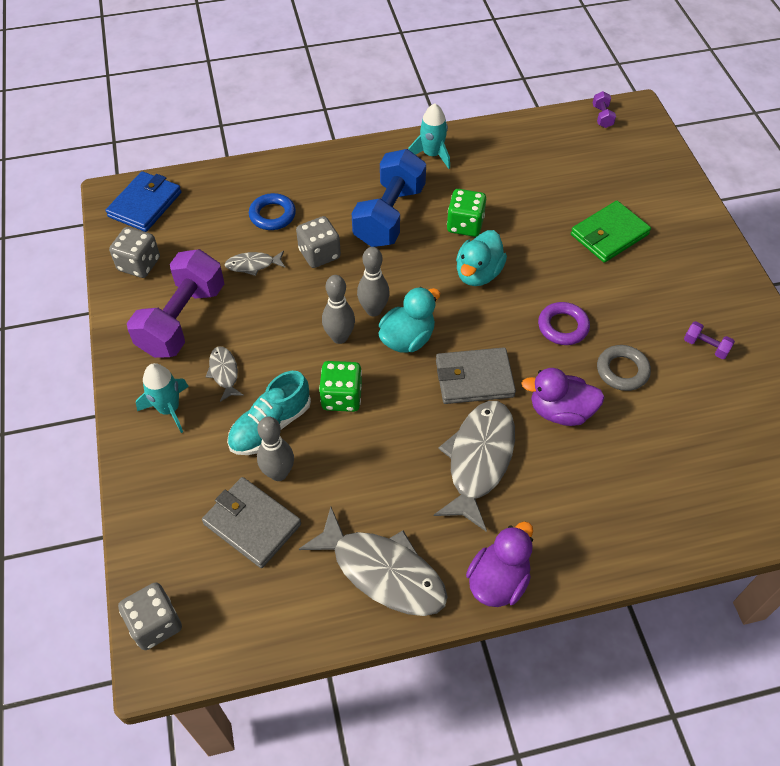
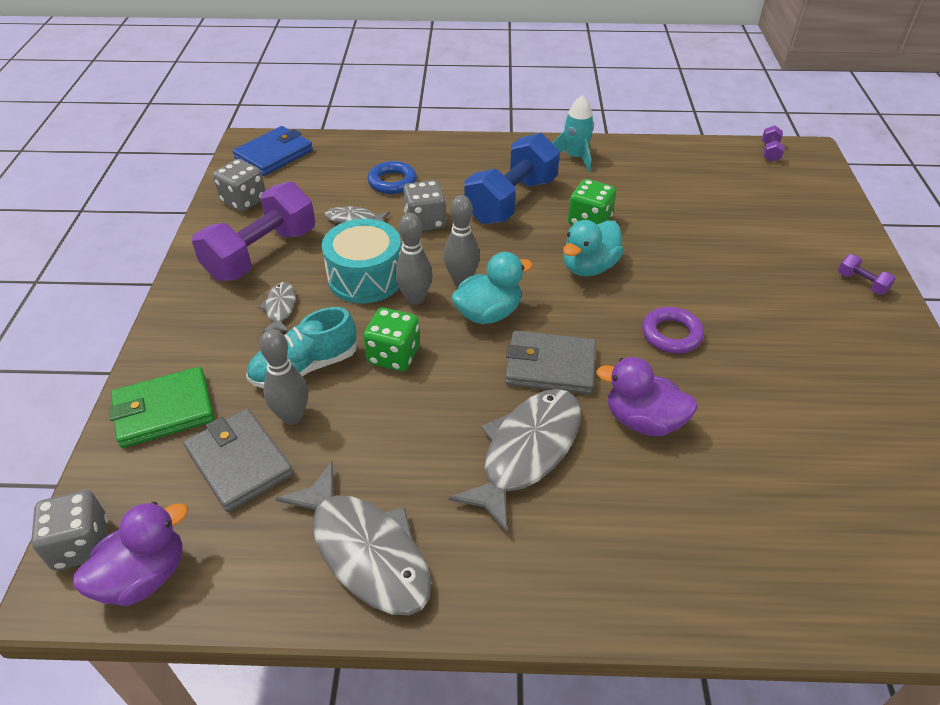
camera: 15 degrees right, 10 degrees down
turquoise rocket [136,363,189,433] -> none
purple duck [466,521,533,607] -> purple duck moved to [73,502,188,606]
green wallet [571,201,651,263] -> green wallet moved to [109,367,214,448]
grey ring [597,345,651,391] -> none
purple dumbbell [684,321,735,359] -> purple dumbbell moved to [838,254,896,295]
none -> turquoise drum [322,219,401,303]

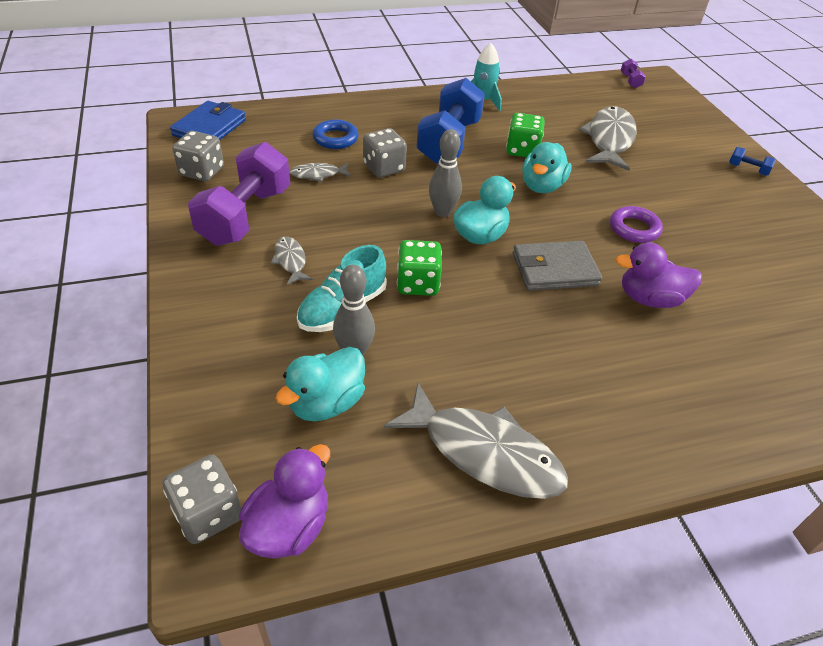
camera: 20 degrees left, 0 degrees up
green wallet [109,367,214,448] -> none
grey wallet [184,409,293,512] -> turquoise duck [275,347,365,421]
turquoise drum [322,219,401,303] -> none
grey bowling pin [395,213,432,305] -> none
grey fish [449,389,581,533] -> grey fish moved to [579,106,637,171]
purple dumbbell [838,254,896,295] -> blue dumbbell [729,147,776,176]

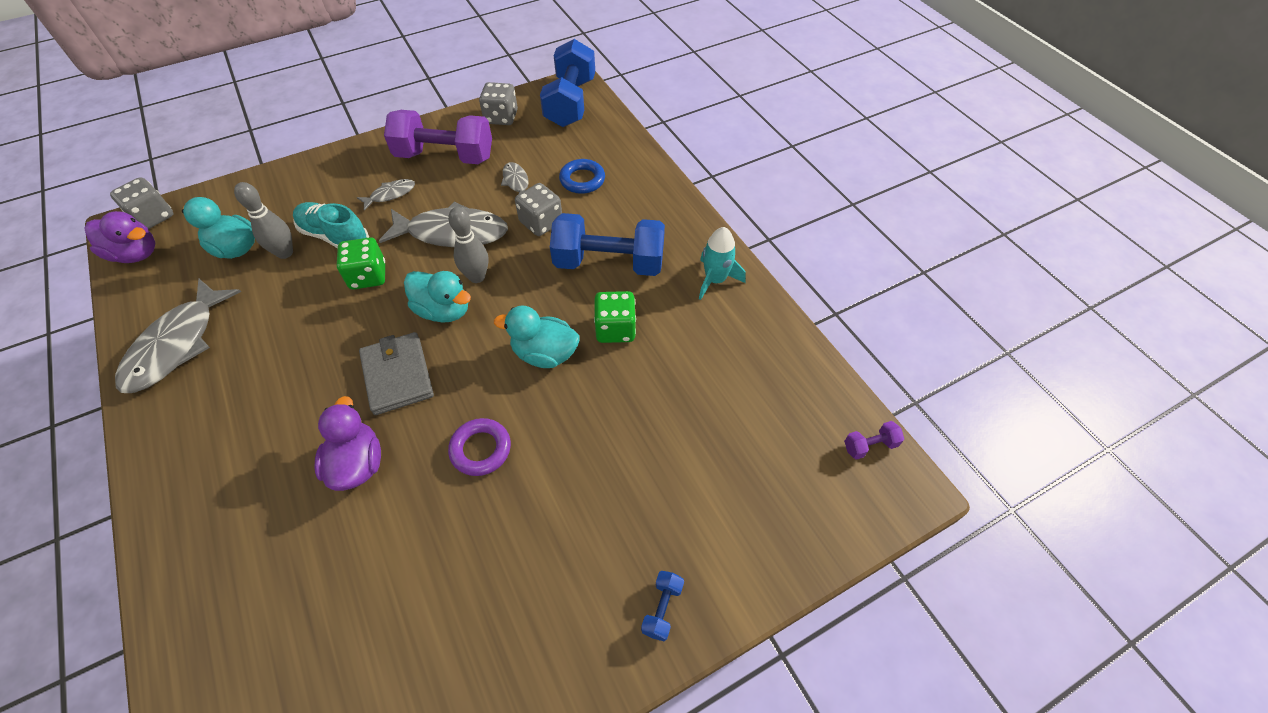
camera: 80 degrees right, 10 degrees up
blue wallet [170,101,246,140] -> blue dumbbell [540,39,595,127]
grey fish [579,106,637,171] -> grey fish moved to [379,201,508,247]

